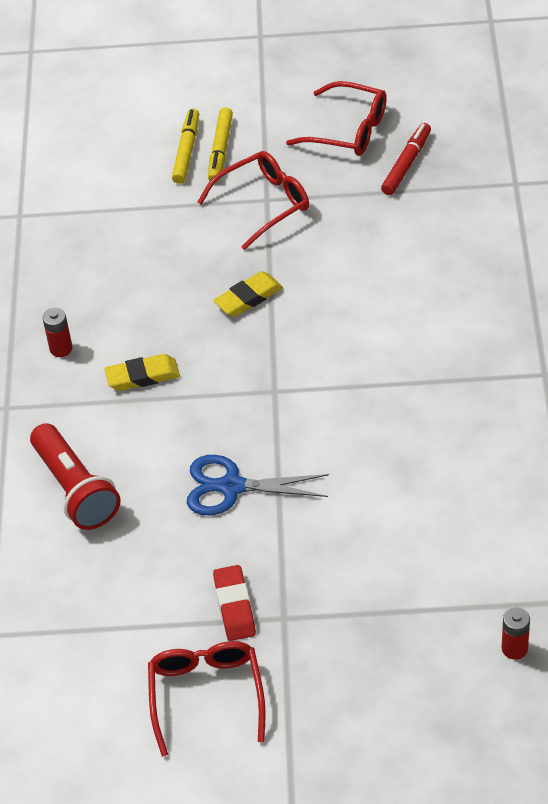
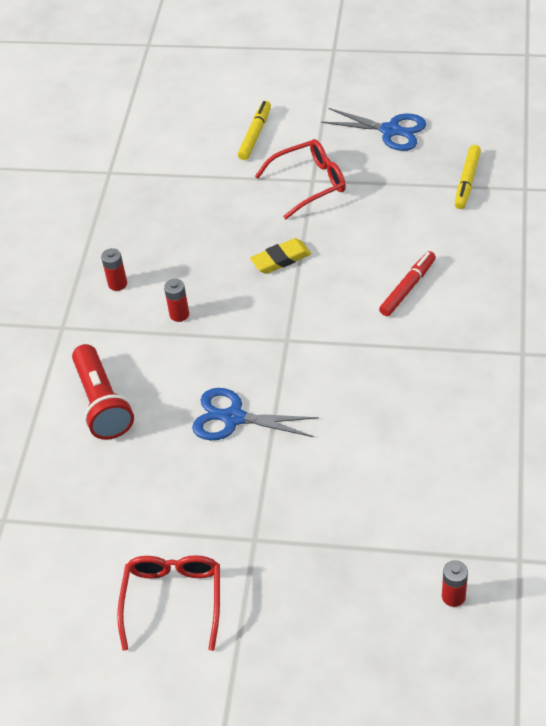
camera: 10 degrees right, 0 degrees up
yellow eraser [104,354,180,391] -> red battery [164,279,189,322]
yellow marker [208,107,233,182] -> yellow marker moved to [455,145,481,209]
red eraser [213,565,256,641] -> none
red glasses [286,81,387,156] -> blue scissors [321,108,426,151]
red marker [381,123,431,195] -> red marker moved to [379,251,436,316]

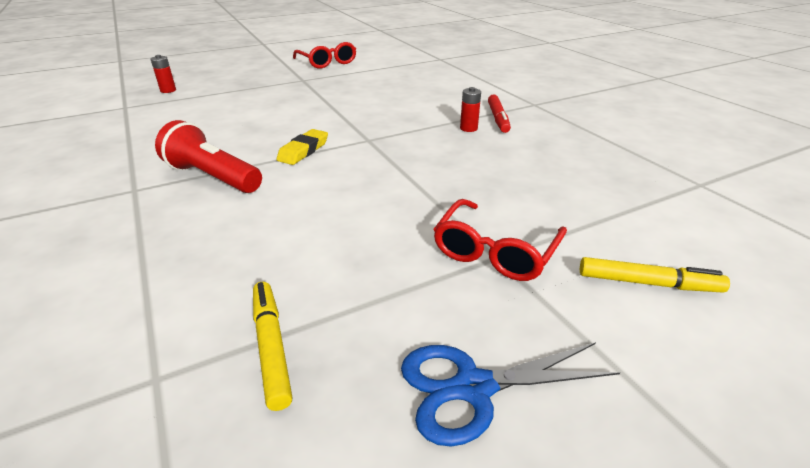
camera: 140 degrees right, 15 degrees down
red flashlight [72,344,134,440] -> red flashlight moved to [155,120,262,193]
red battery [101,248,127,291] -> none
blue scissors [192,388,319,440] -> none
yellow marker [238,101,271,160] -> yellow marker turned 60 degrees counterclockwise [580,257,730,293]
yellow eraser [250,238,311,274] -> yellow eraser moved to [276,129,328,165]
red marker [379,251,436,316] -> red marker moved to [488,94,511,133]

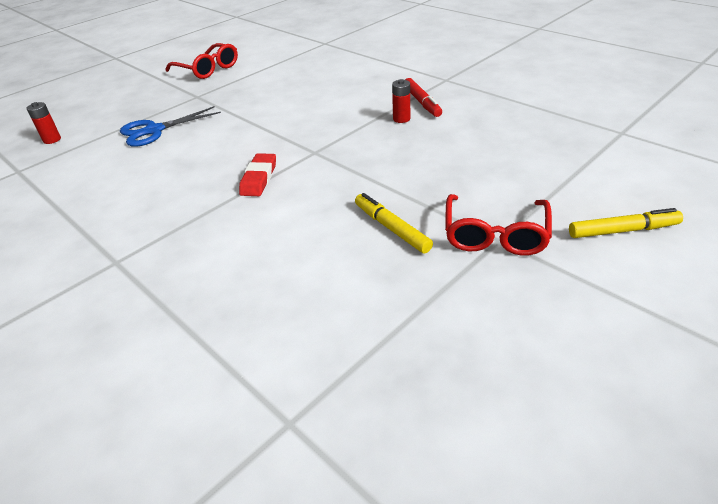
camera: 15 degrees left, 5 degrees up
red flashlight [155,120,262,193] -> none
yellow marker [253,282,292,411] -> yellow marker moved to [355,193,433,253]
yellow eraser [276,129,328,165] -> red eraser [239,153,276,196]
blue scissors [401,342,620,447] -> blue scissors moved to [120,106,221,147]

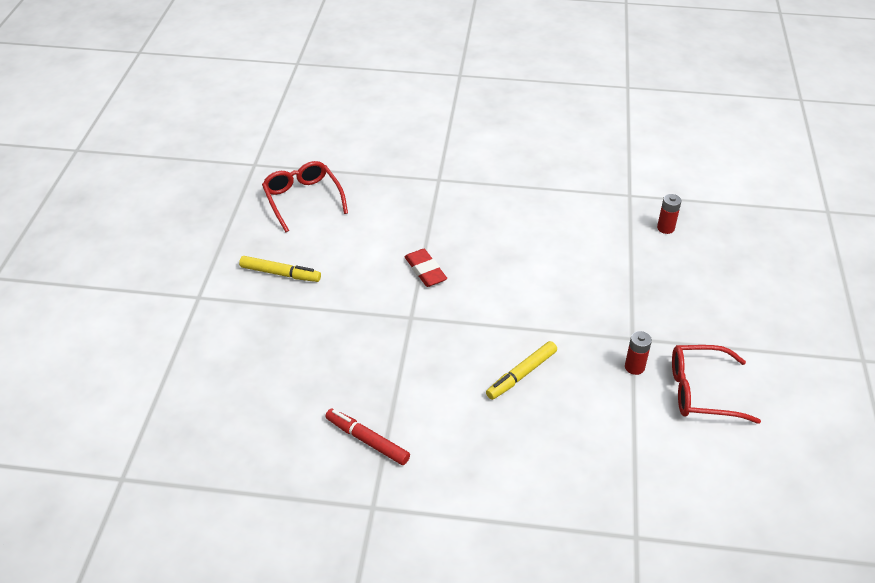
camera: 140 degrees right, 5 degrees up
blue scissors [120,106,221,147] -> none
red battery [392,79,410,123] -> red battery moved to [625,331,652,375]
red glasses [445,194,552,256] -> red glasses moved to [262,161,348,232]
yellow marker [569,208,683,238] -> yellow marker moved to [486,341,557,400]

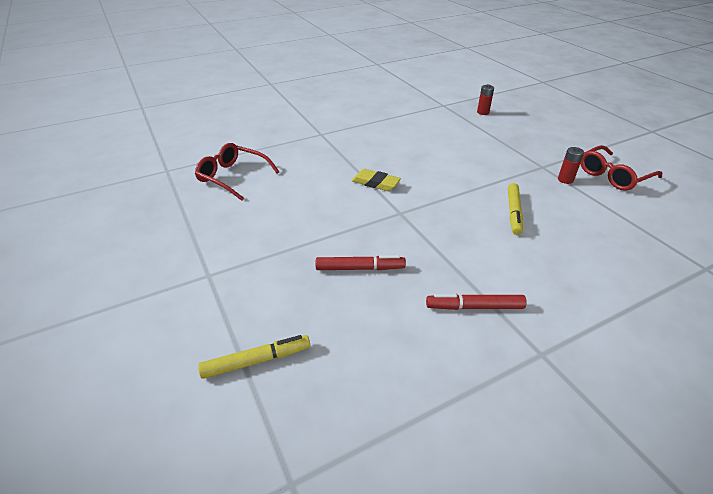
camera: 35 degrees left, 5 degrees down
yellow marker [239,256,321,282] -> yellow marker moved to [198,335,310,379]
red eraser [405,249,447,287] -> yellow eraser [352,169,401,191]
none -> red marker [316,255,406,270]

